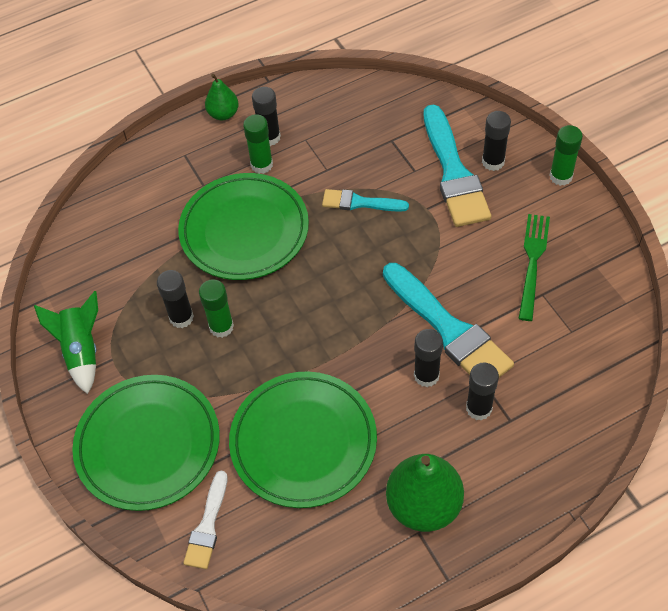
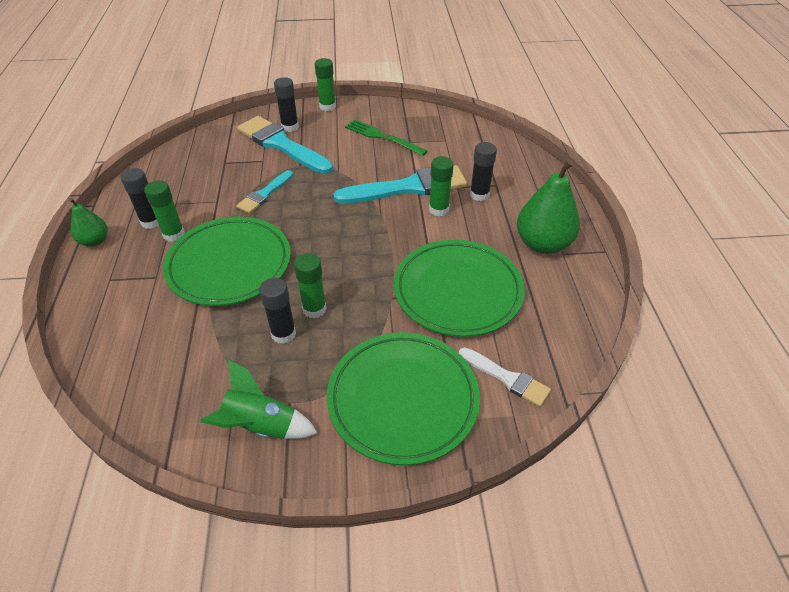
camera: 70 degrees left, 10 degrees down
black glue stick [414,329,443,387] -> green glue stick [429,156,454,216]
turquoise brush [424,105,491,227] -> turquoise brush turned 150 degrees counterclockwise [237,116,333,174]

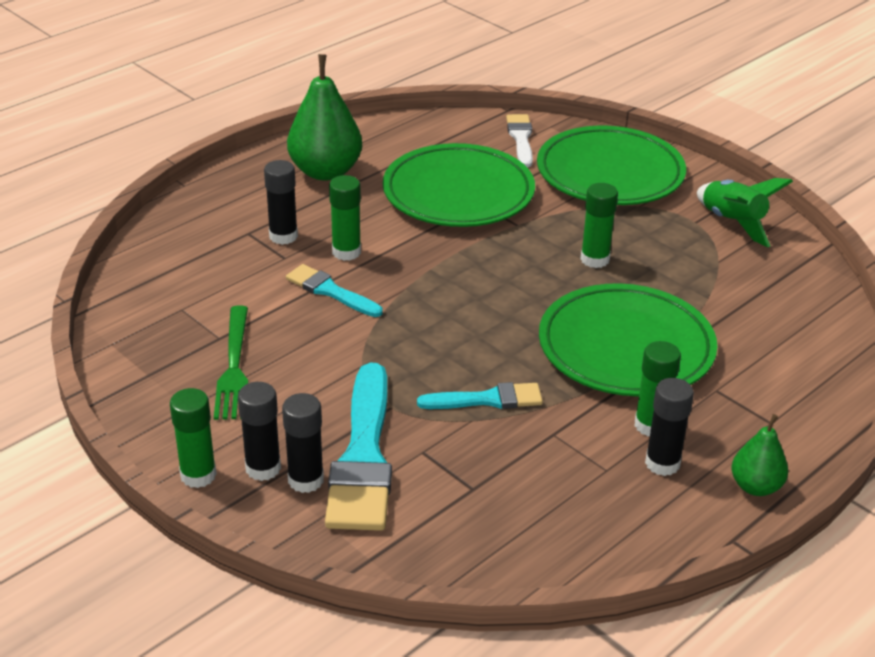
camera: 130 degrees left, 10 degrees down
black glue stick [259,278,296,344] -> black glue stick moved to [238,382,281,481]
turquoise brush [334,165,467,204] -> turquoise brush [286,264,383,317], size x0.55

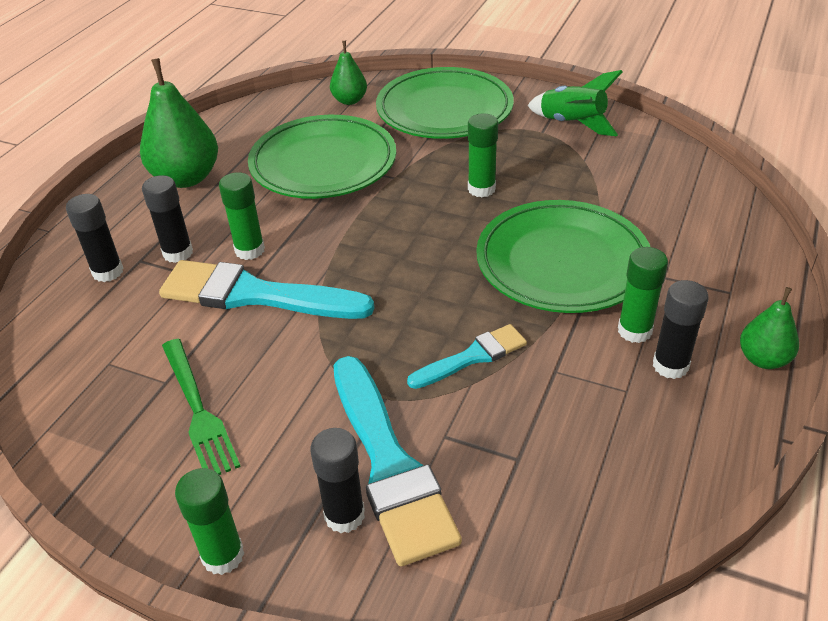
camera: 20 degrees left, 5 degrees up
black glue stick [238,382,281,481] -> black glue stick moved to [66,194,123,282]
turquoise brush [286,264,383,317] -> turquoise brush [159,260,374,319], size x1.82
white brush [506,114,533,167] -> green pear [330,41,367,105]

